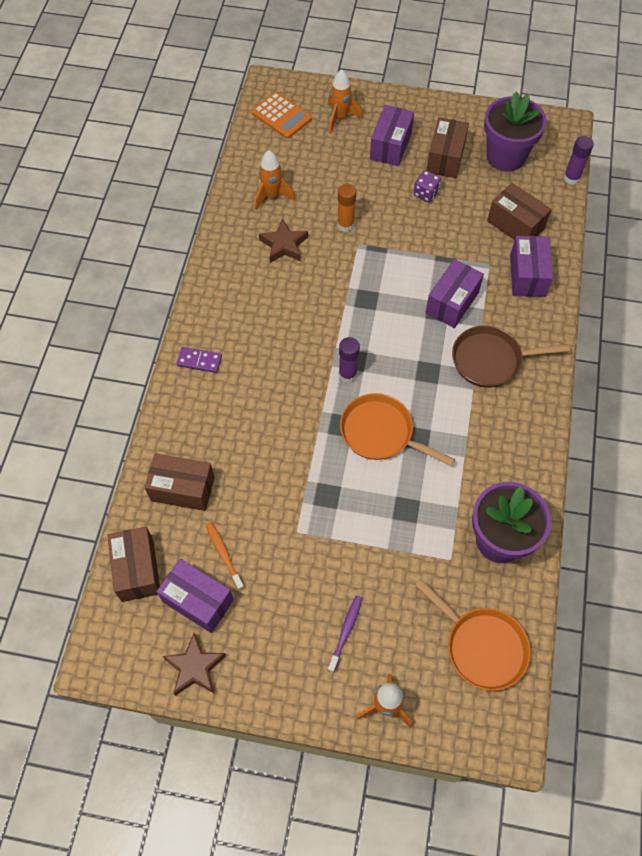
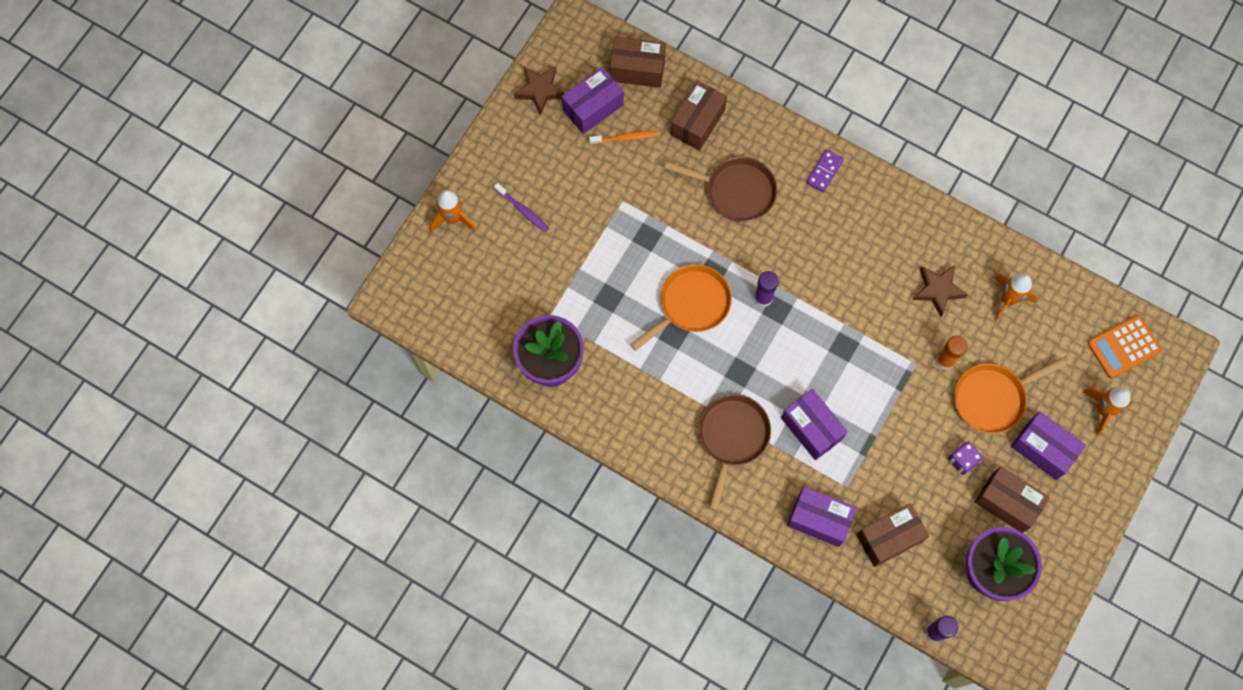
camera: 110 degrees right, 10 degrees up
orange pan [415,580,531,691] -> orange pan moved to [954,358,1067,434]
none -> brown pan [664,157,777,222]

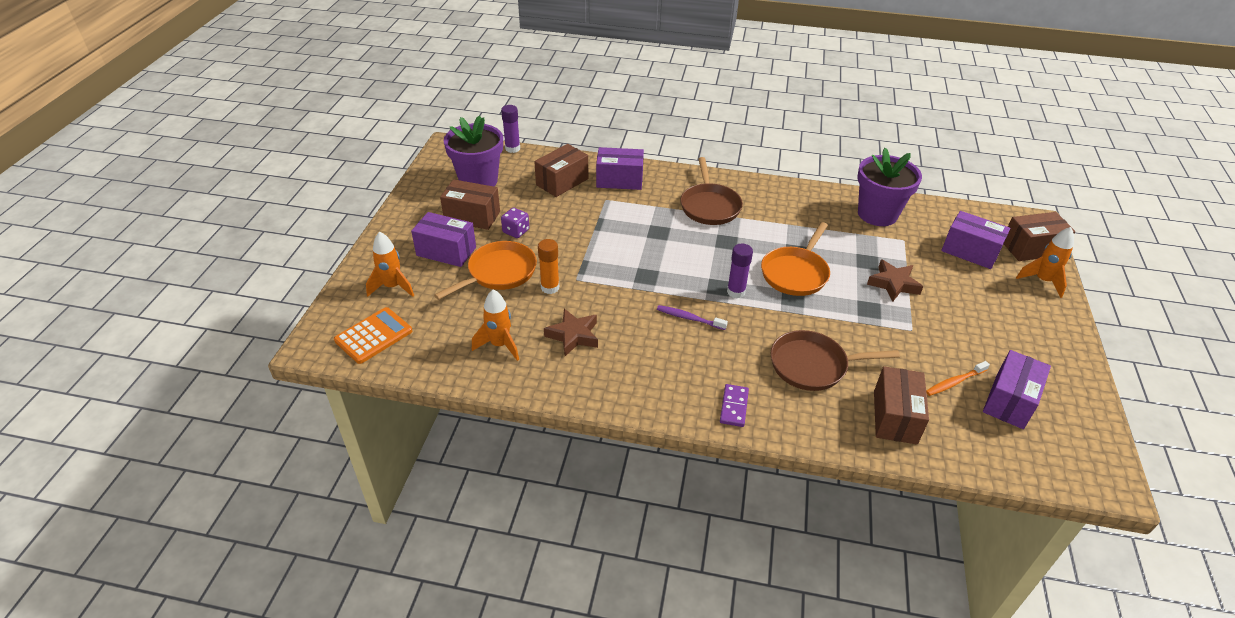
camera: 160 degrees right, 30 degrees down
purple toothbrush [494,183,549,232] -> purple toothbrush moved to [657,305,728,330]
brown star [514,66,565,115] -> brown star moved to [867,259,923,302]
brown box [610,37,666,88] -> brown box moved to [1004,212,1075,261]
purple box [781,389,848,460] -> purple box moved to [941,211,1010,269]

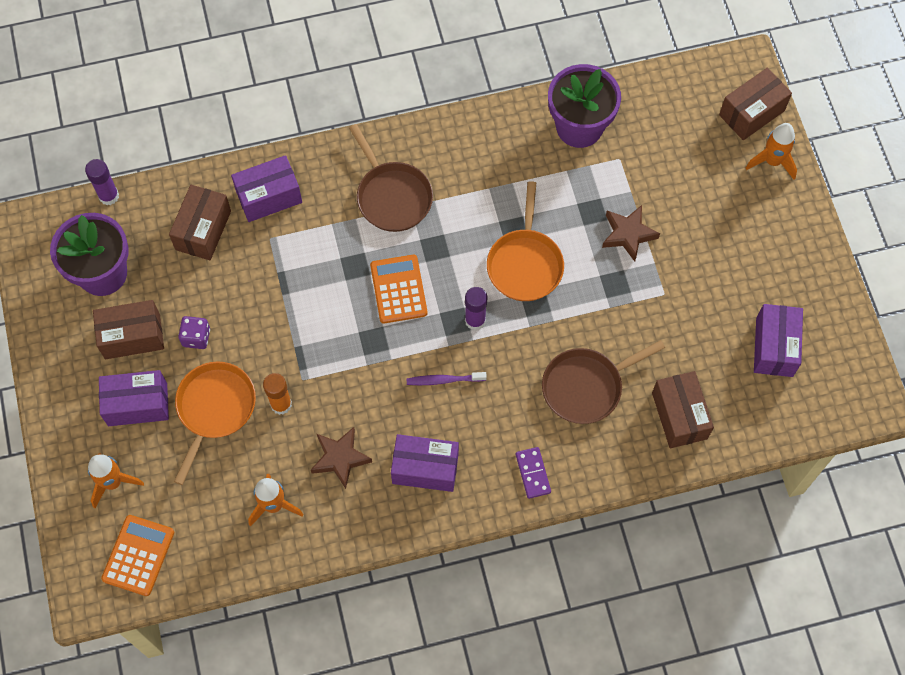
camera: 25 degrees left, 25 degrees up
orange toothbrush [926,361,990,396] -> none
purple box [941,211,1010,269] -> purple box moved to [391,434,459,492]
none -> orange calculator [370,255,428,324]

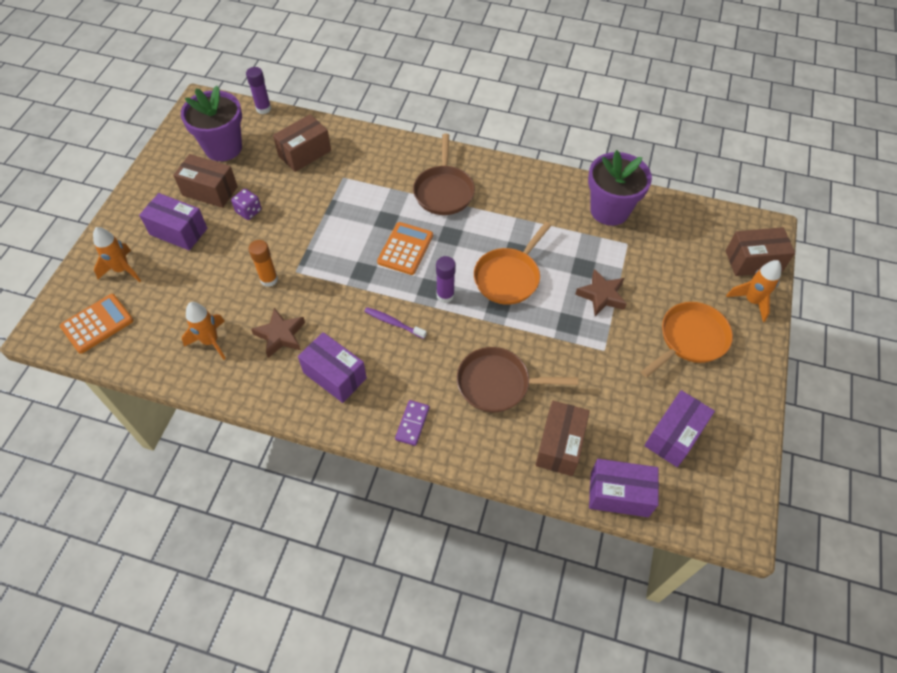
camera: 30 degrees right, 10 degrees down
orange pan [174,362,256,485] -> orange pan moved to [641,302,733,378]
purple box [231,155,302,222] -> purple box moved to [589,459,659,517]

